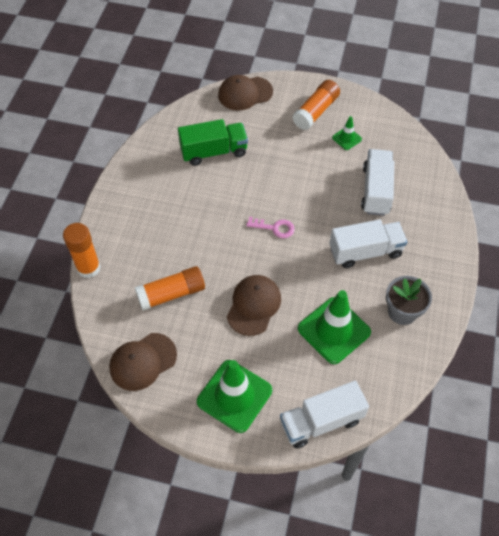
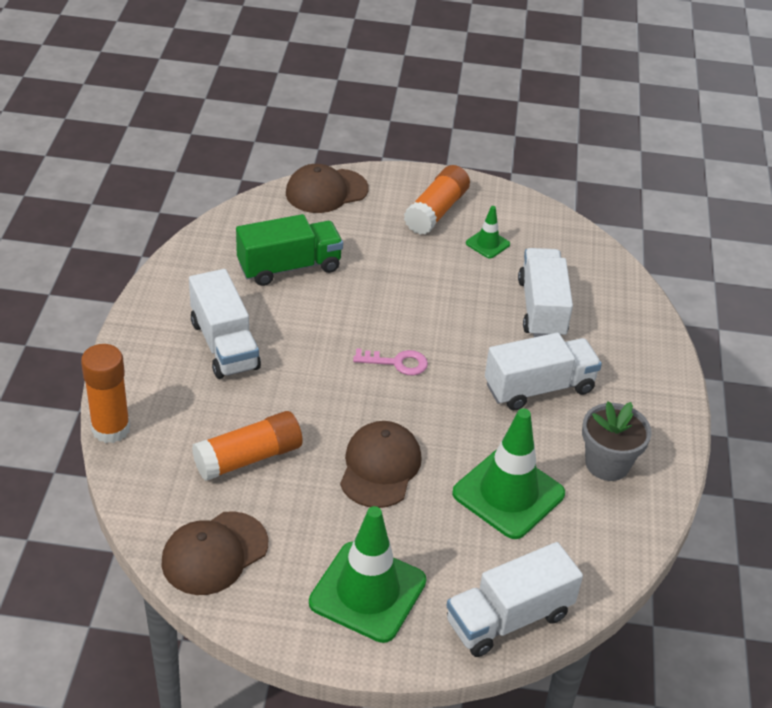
camera: 10 degrees left, 15 degrees down
none -> white truck [189,269,261,379]

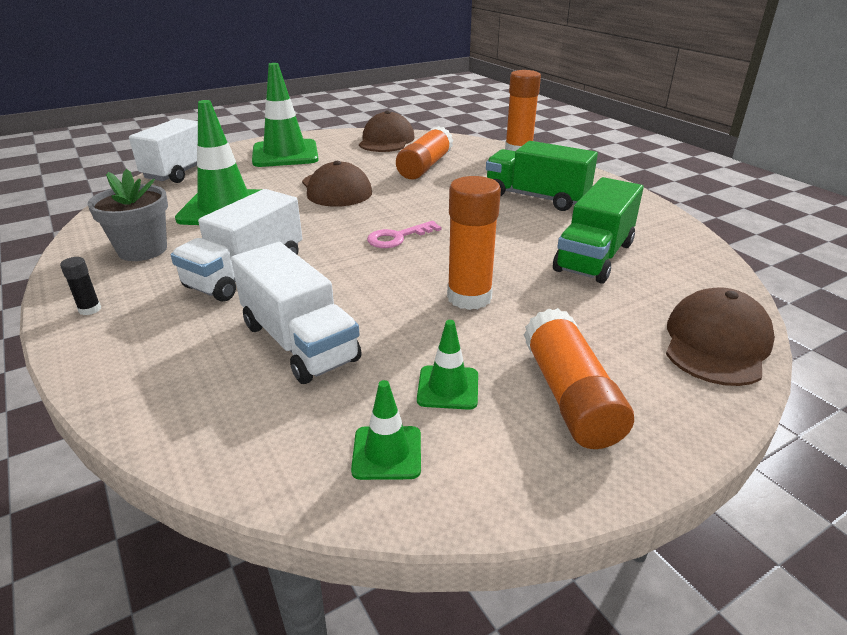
camera: 145 degrees right, 10 degrees down
white truck [189,269,261,379] -> green truck [486,141,598,211]
none -> black glue stick [60,257,101,315]
none -> green traffic cone [351,380,421,480]
none -> orange glue stick [447,176,501,310]

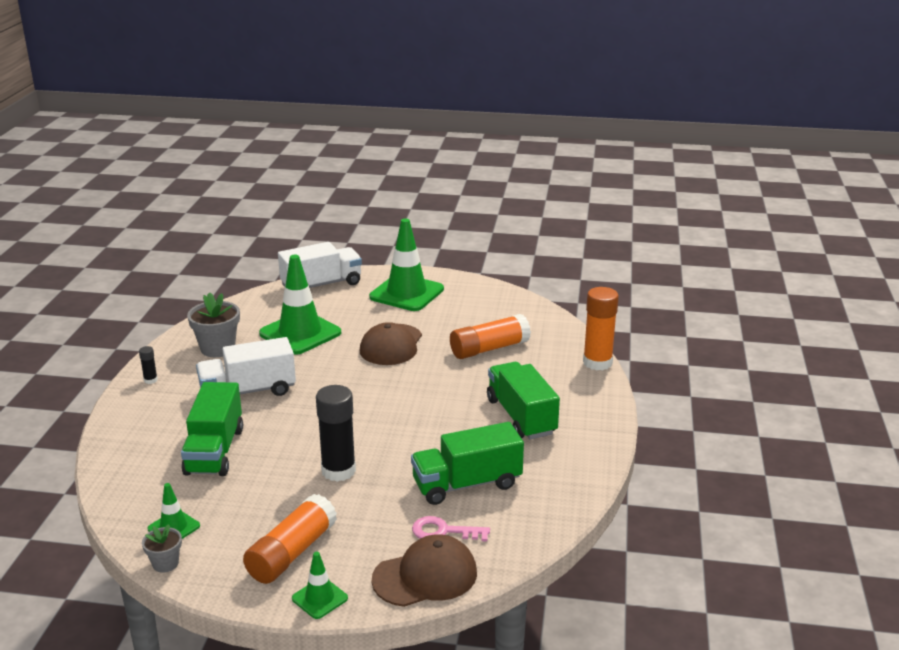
camera: 40 degrees right, 5 degrees down
white truck [231,242,362,384] -> green truck [181,382,243,476]
brown cap [359,111,415,152] -> none
pink key [367,221,442,248] -> pink key moved to [412,516,490,542]
green traffic cone [417,320,478,410] -> green traffic cone moved to [292,552,348,619]
orange glue stick [447,176,501,310] -> black glue stick [316,385,356,482]
none -> grey flower pot [142,524,182,573]

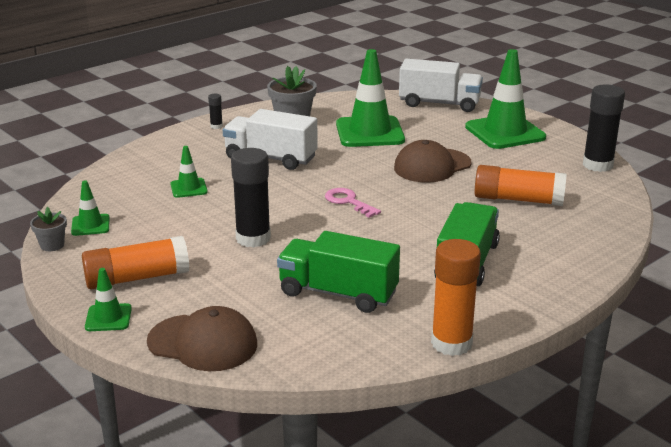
camera: 40 degrees right, 0 degrees up
green truck [181,382,243,476] -> green traffic cone [170,146,208,198]
pink key [412,516,490,542] -> pink key moved to [325,188,381,218]
orange glue stick [583,287,619,370] -> orange glue stick moved to [431,239,481,356]
none -> black glue stick [583,84,625,172]

